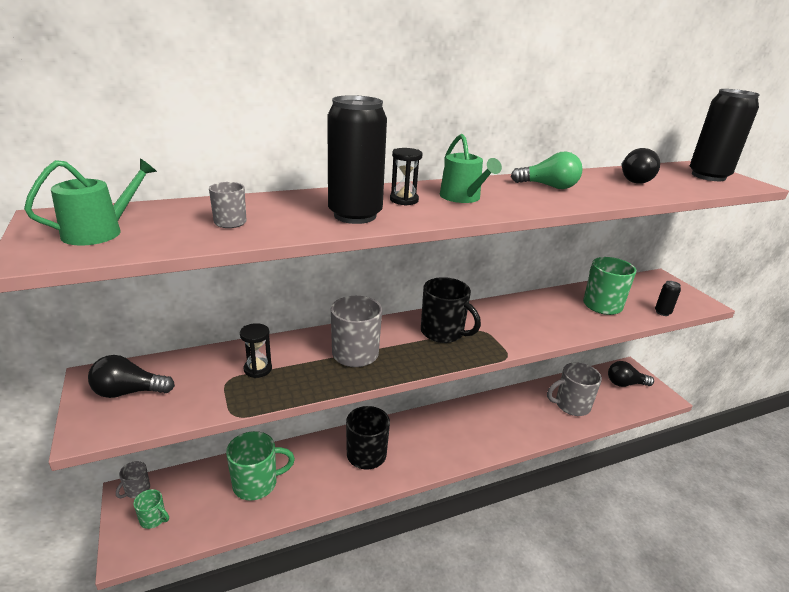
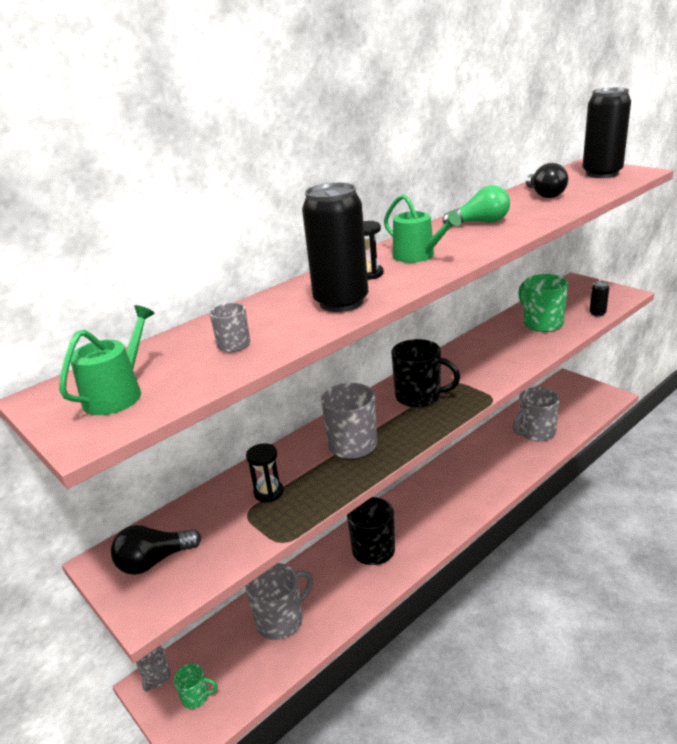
camera: 15 degrees left, 0 degrees up
green mug [226,431,295,501] -> grey mug [246,563,313,640]
black light bulb [608,361,654,387] -> none

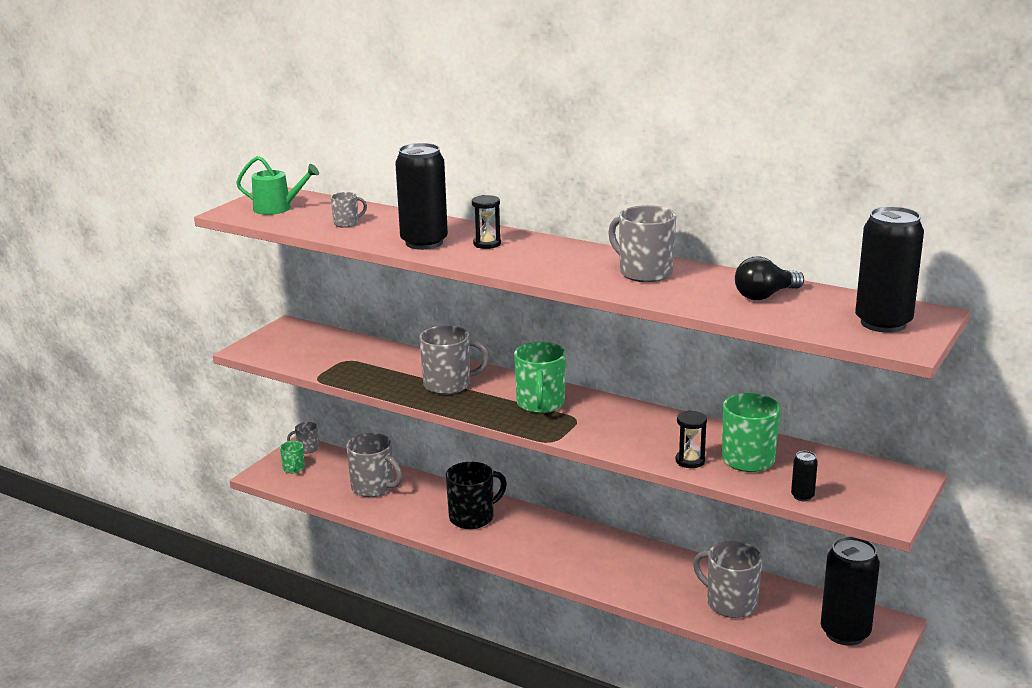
camera: 70 degrees right, 5 degrees down
black light bulb [111,525,201,575] -> none
black hourglass [246,443,284,502] -> black hourglass moved to [675,410,707,468]
green watering can [384,194,461,263] -> none
black mug [391,339,460,408] -> green mug [514,342,566,413]
green light bulb [443,185,510,227] -> grey mug [608,205,676,282]
none -> black can [821,536,880,646]

